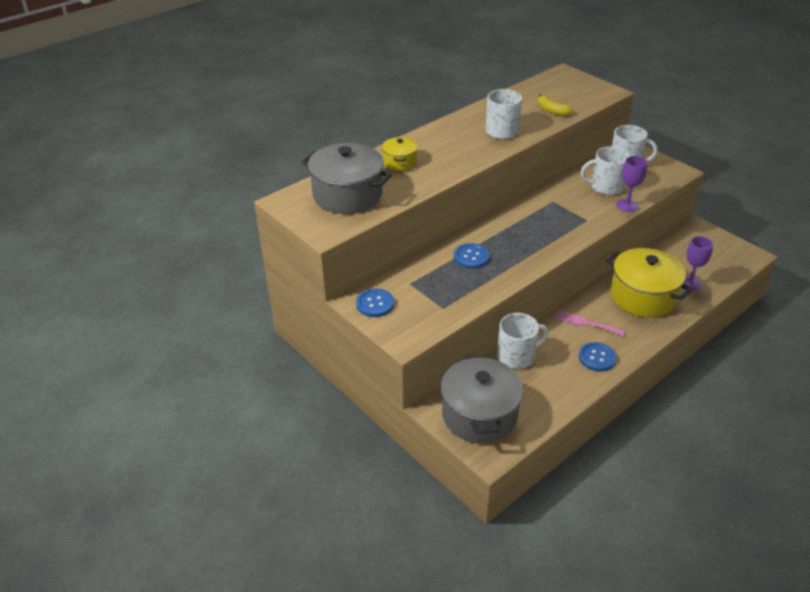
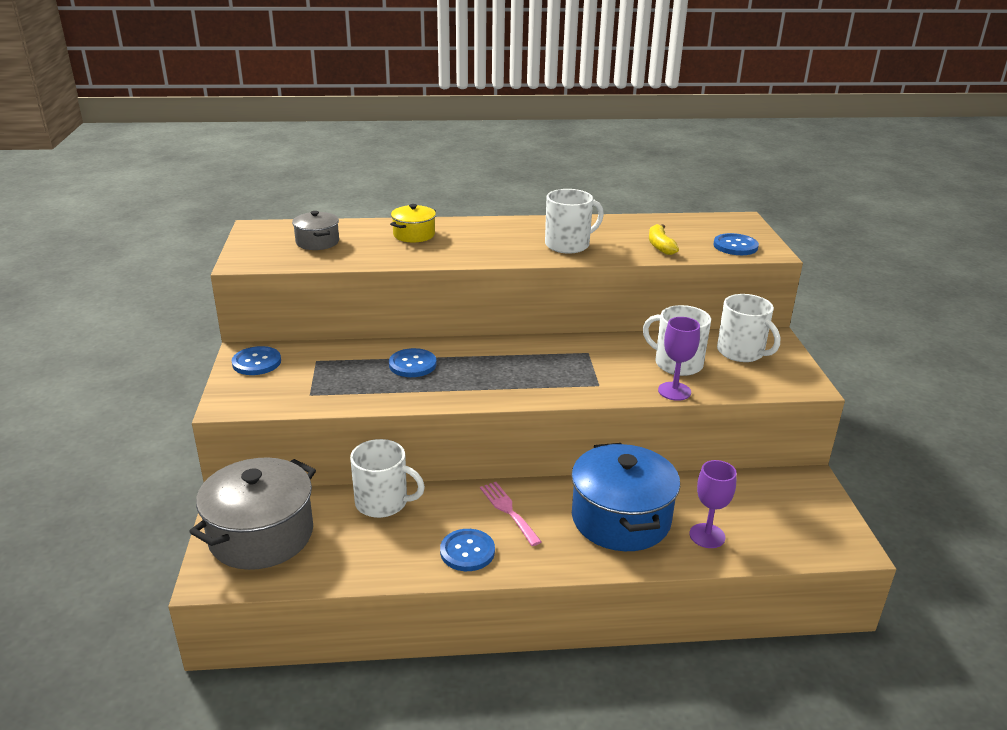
camera: 35 degrees right, 10 degrees down
grey pot [301,143,392,214] -> grey pot [292,211,339,250], size x0.51
yellow pot [606,248,693,317] -> blue pot [571,443,680,551]
none -> blue button [713,233,759,255]

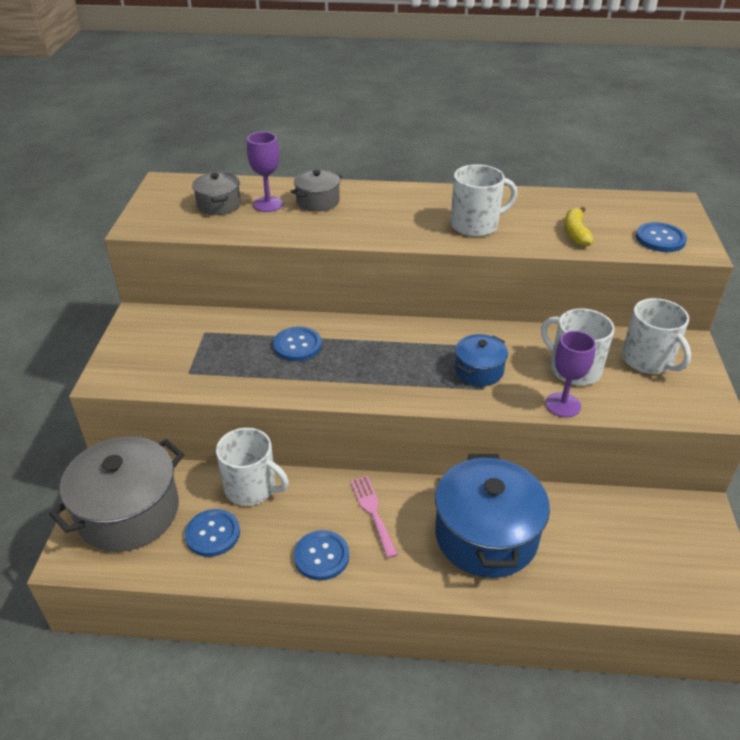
camera: 10 degrees right, 10 degrees up
blue button [232,346,281,375] -> blue button moved to [185,509,240,557]
yellow pot [390,204,436,242] -> grey pot [291,169,343,212]
purple goblet [689,460,737,548] -> purple goblet moved to [247,132,283,212]
none -> blue pot [455,334,508,386]

